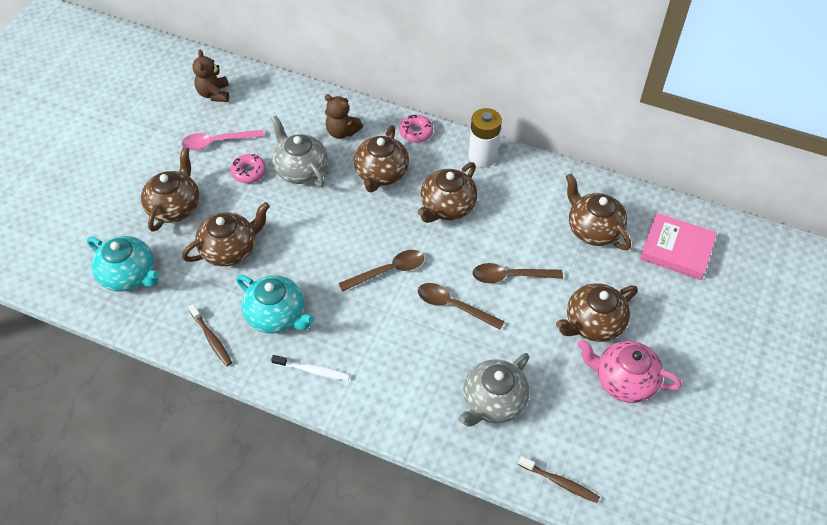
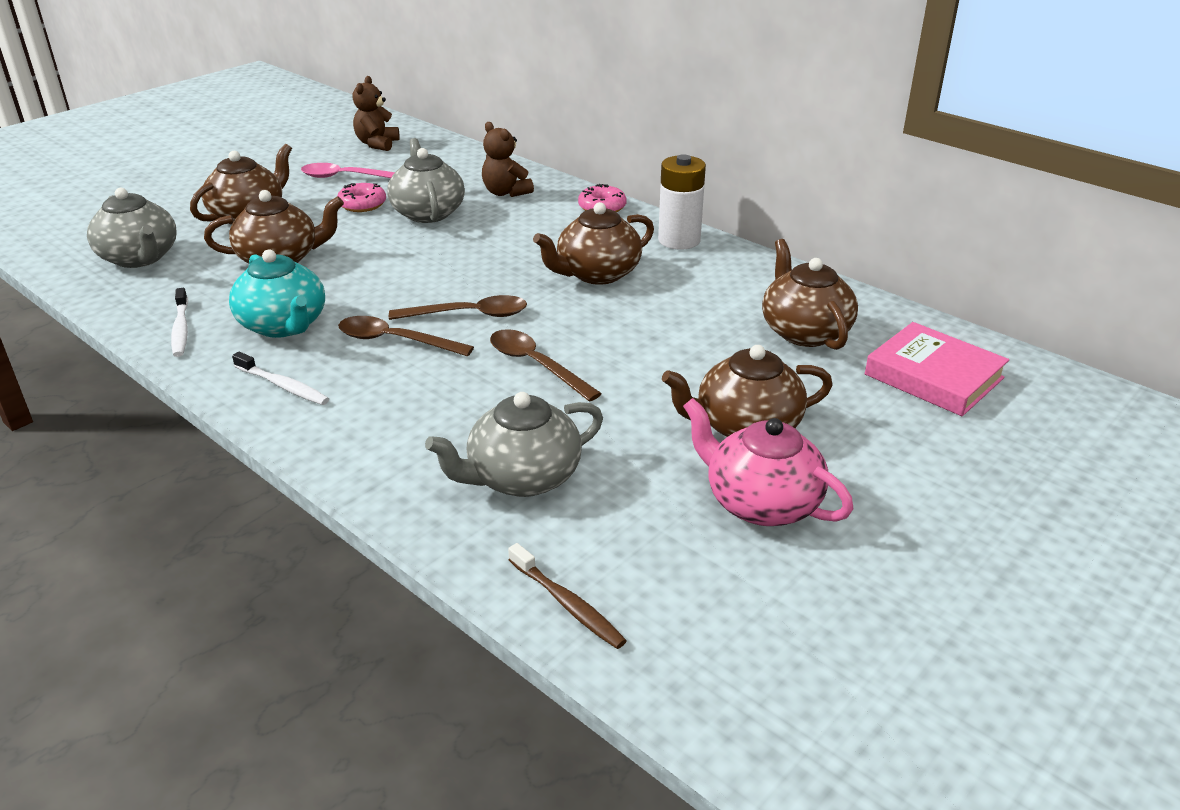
camera: 20 degrees right, 20 degrees down
turquoise teapot [87,236,160,292] -> grey teapot [87,188,176,268]
brown toothbrush [188,304,232,366] -> white toothbrush [171,288,188,357]
brown teapot [354,125,409,193] -> none
brown spoon [472,263,563,283] -> brown spoon moved to [338,316,474,356]

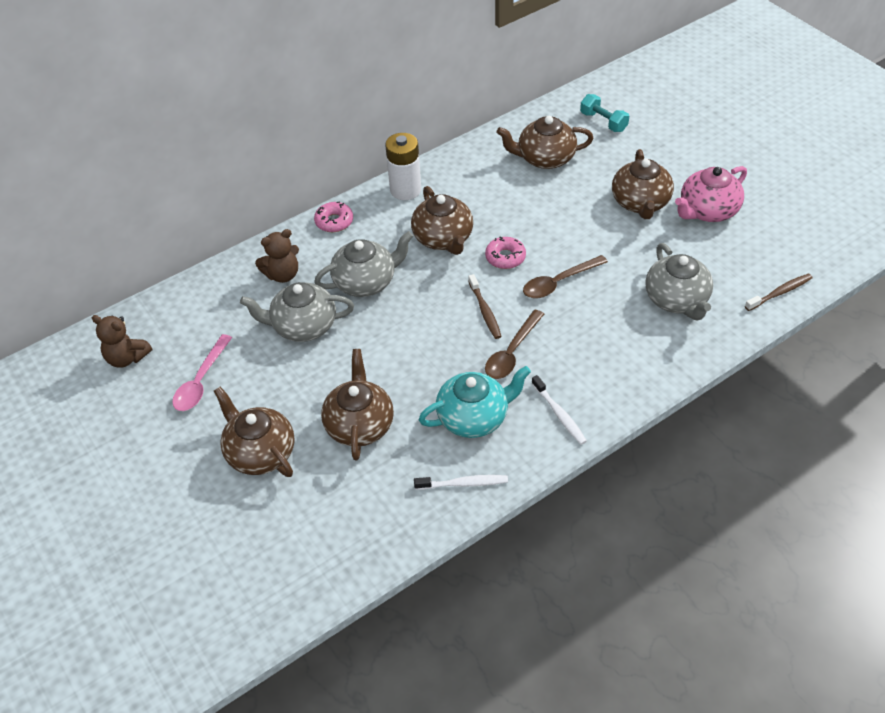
camera: 75 degrees left, 15 degrees up
grey teapot [87,188,176,268] -> grey teapot moved to [314,231,413,297]
white toothbrush [232,352,329,405] -> white toothbrush turned 105 degrees clockwise [532,375,587,445]
pink donut [337,183,386,212] -> pink donut moved to [485,236,526,269]
brown spoon [389,295,527,320] -> brown toothbrush [468,274,502,339]
pink book [865,322,1009,416] -> turquoise dumbbell [580,94,629,132]

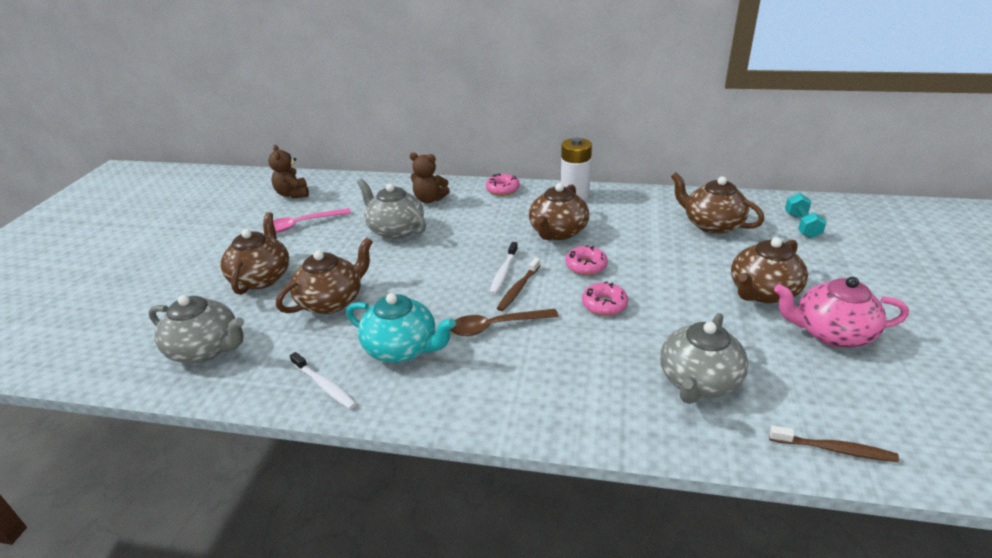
camera: 45 degrees right, 15 degrees down
grey teapot [314,231,413,297] -> grey teapot moved to [148,295,244,363]
brown spoon [523,255,608,298] -> pink donut [582,282,628,316]
white toothbrush [532,375,587,445] -> white toothbrush moved to [489,242,518,295]

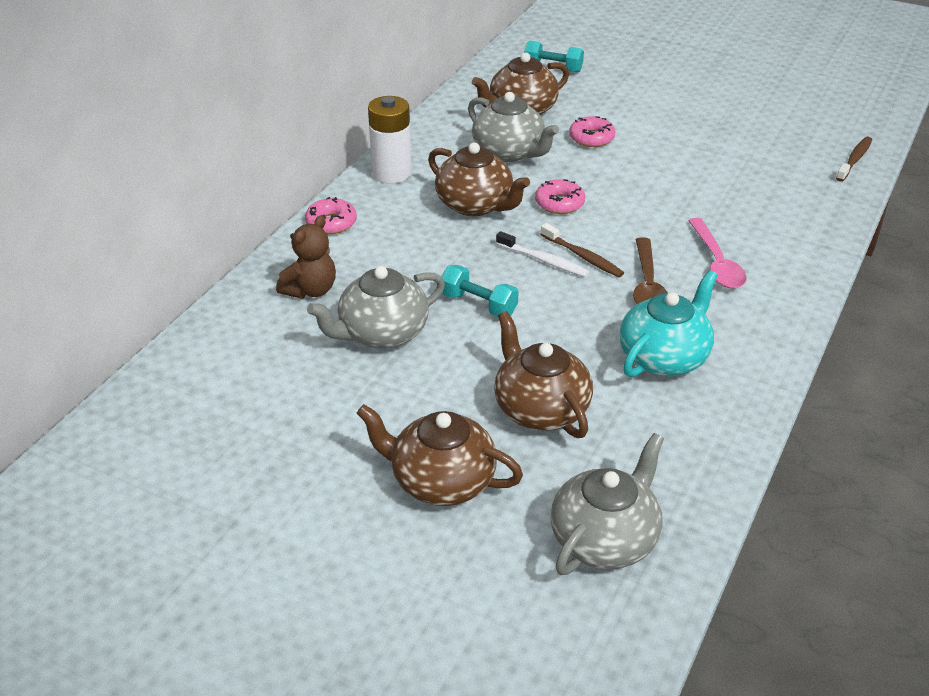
camera: 75 degrees left, 5 degrees up
pink spoon [263,208,351,232] -> pink spoon moved to [688,218,747,288]
brown teddy bear [268,145,309,198] -> none
white toothbrush [290,352,357,409] -> none
pink donut [582,282,628,316] -> pink donut moved to [569,116,616,147]
grey teapot [660,313,749,404] -> grey teapot moved to [468,92,559,162]
brown teapot [731,237,808,303] -> none
pink teapot [774,277,909,348] -> none
none -> turquoise dumbbell [441,265,519,317]

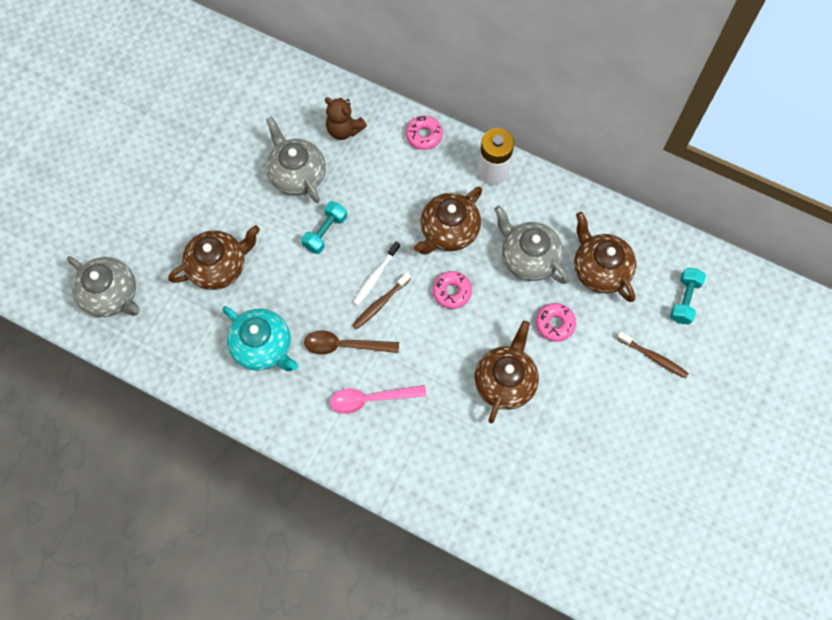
camera: 90 degrees right, 30 degrees up
brown teapot [356,404,523,506] -> brown teapot moved to [475,321,539,423]
grey teapot [468,92,559,162] -> grey teapot turned 90 degrees clockwise [494,206,569,284]
brown toothbrush [836,137,872,182] -> brown toothbrush moved to [617,332,689,379]

